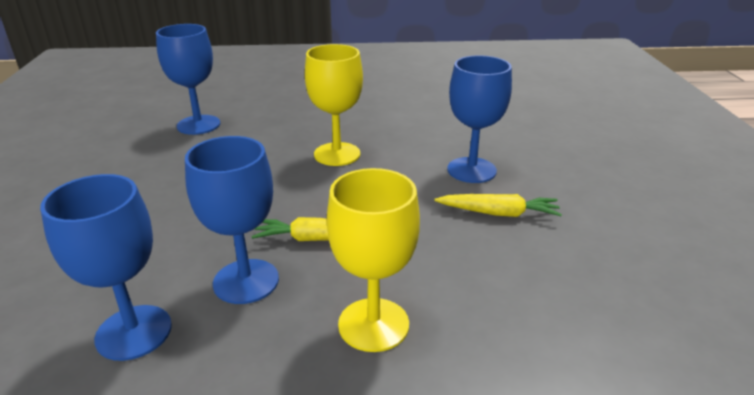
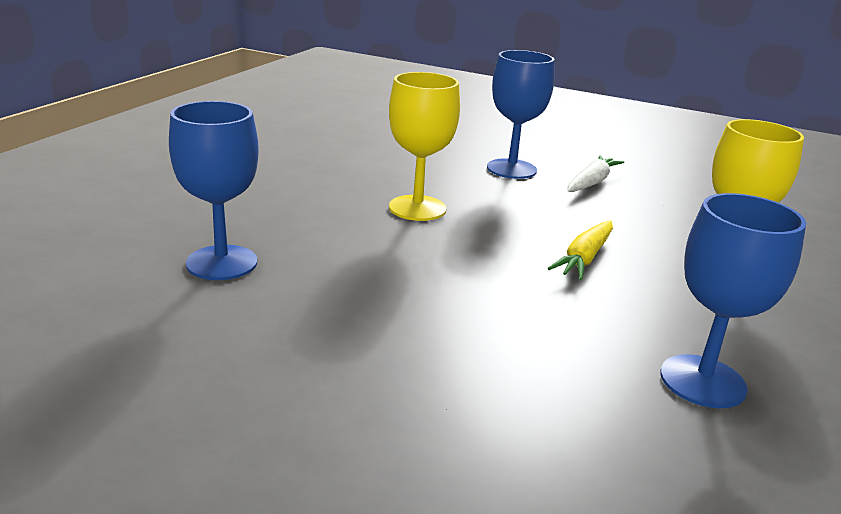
camera: 65 degrees left, 5 degrees down
blue goblet [185,136,279,304] -> none
yellow carrot [434,194,562,217] -> white carrot [567,155,624,192]

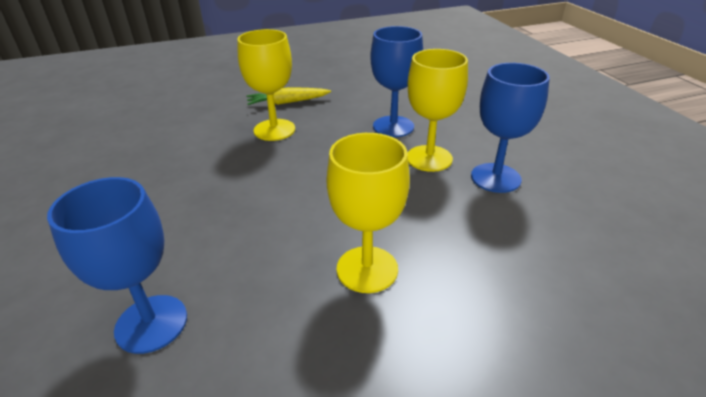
camera: 50 degrees right, 10 degrees up
blue goblet [169,101,259,280] -> blue goblet moved to [471,63,550,193]
yellow carrot [548,220,613,280] -> yellow carrot moved to [246,87,331,105]
white carrot [567,155,624,192] -> yellow goblet [407,49,468,172]

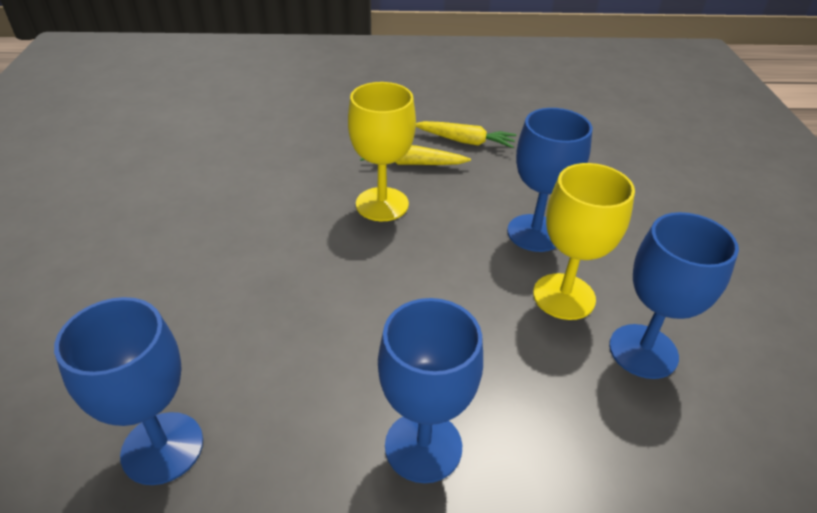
camera: 15 degrees right, 5 degrees up
yellow goblet [326,133,410,293] -> blue goblet [378,298,483,483]
none -> yellow carrot [416,121,516,148]

